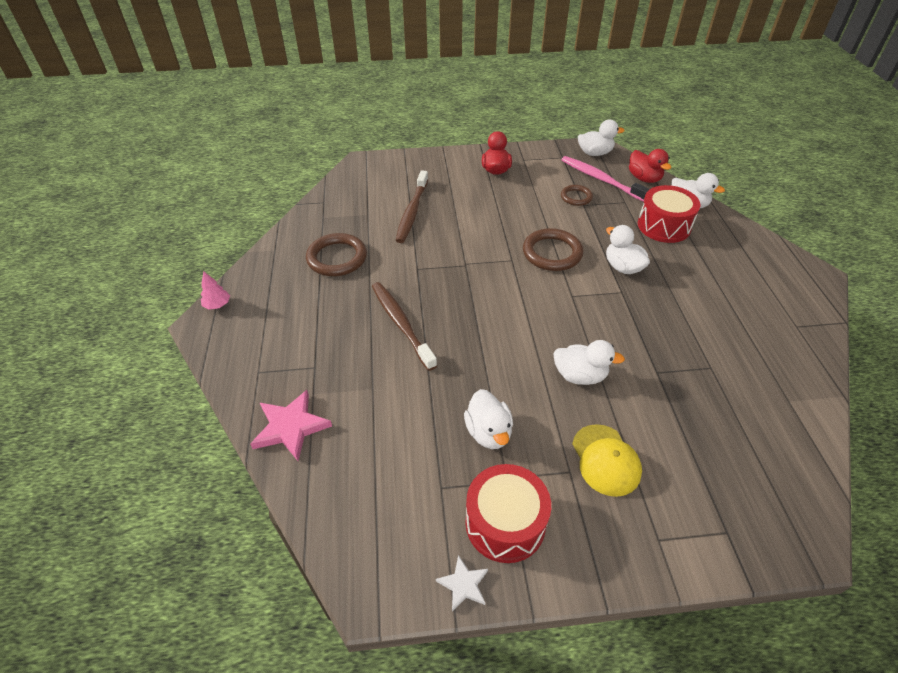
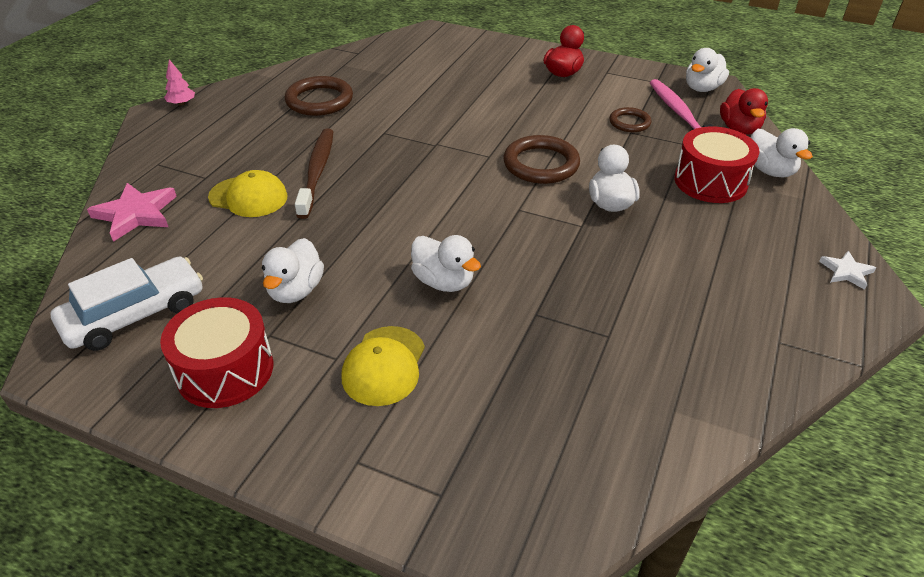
camera: 30 degrees right, 5 degrees down
brown toothbrush [396,170,428,243] -> none
white star [436,555,488,611] -> white star moved to [819,251,876,290]
white duck [578,120,624,156] -> white duck turned 105 degrees clockwise [686,48,729,92]
none -> white car [51,256,203,351]
none -> yellow cap [208,170,288,217]

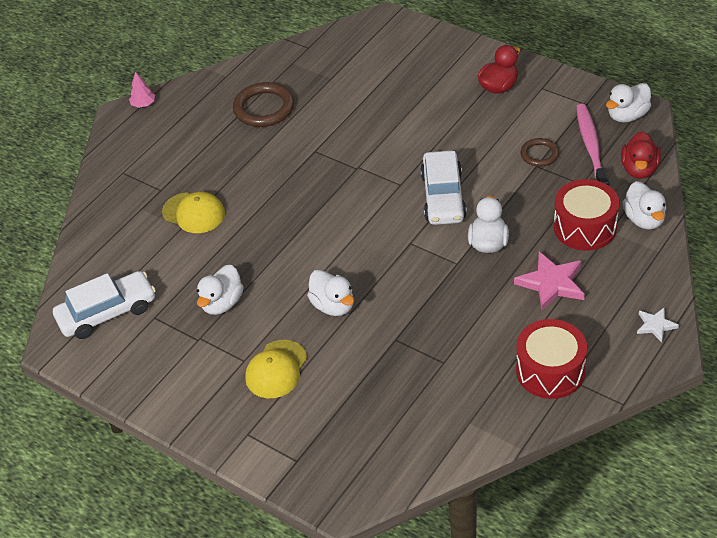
camera: 15 degrees right, 5 degrees up
pink star [87,183,177,242] -> pink star moved to [514,252,585,311]
red drum [160,297,273,408] -> red drum moved to [516,319,587,399]
brown toothbrush [295,128,333,219] -> none
brown ring [504,135,580,184] -> white car [420,150,467,225]

